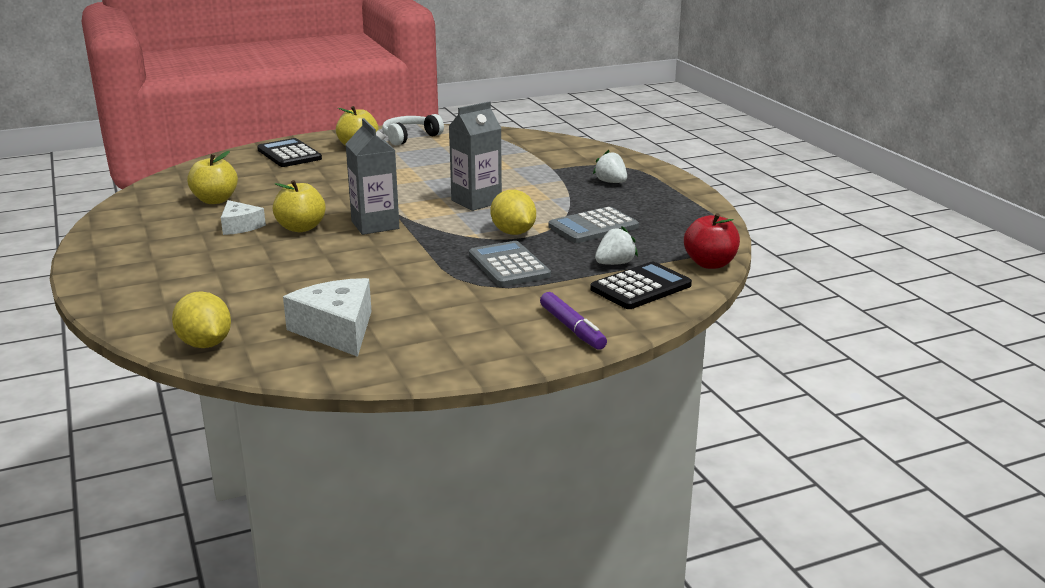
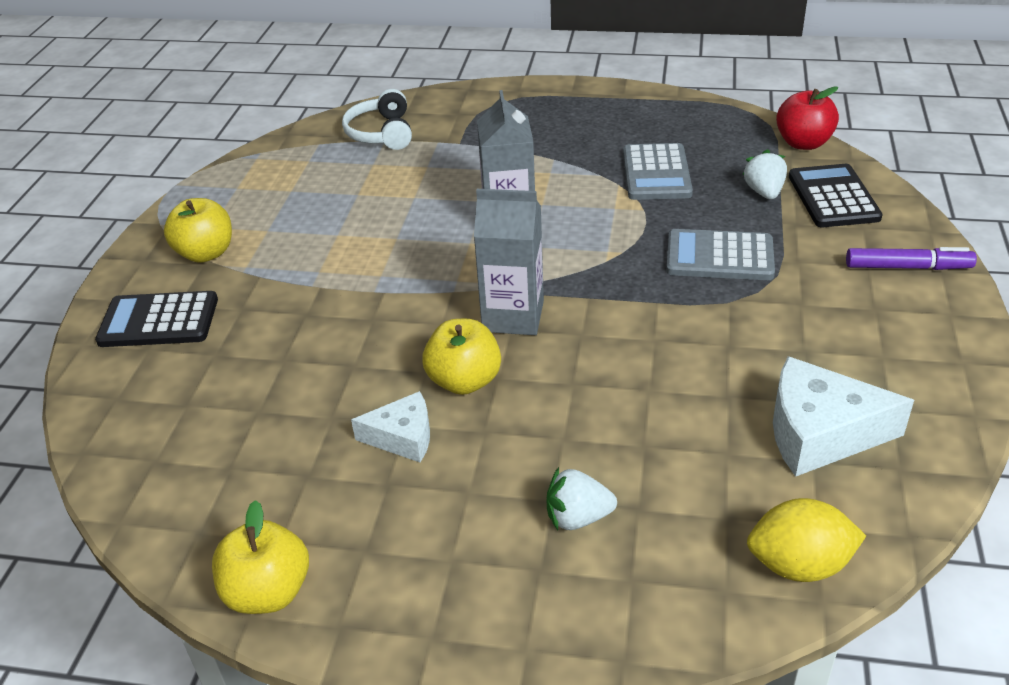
camera: 55 degrees left, 15 degrees up
yellow apple [187,151,238,204] -> yellow apple moved to [212,500,309,614]
white headphones [382,114,444,146] -> white headphones moved to [342,89,412,150]
yellow lemon [491,190,536,235] -> none
white strawberry [593,150,627,183] -> white strawberry moved to [547,467,617,530]

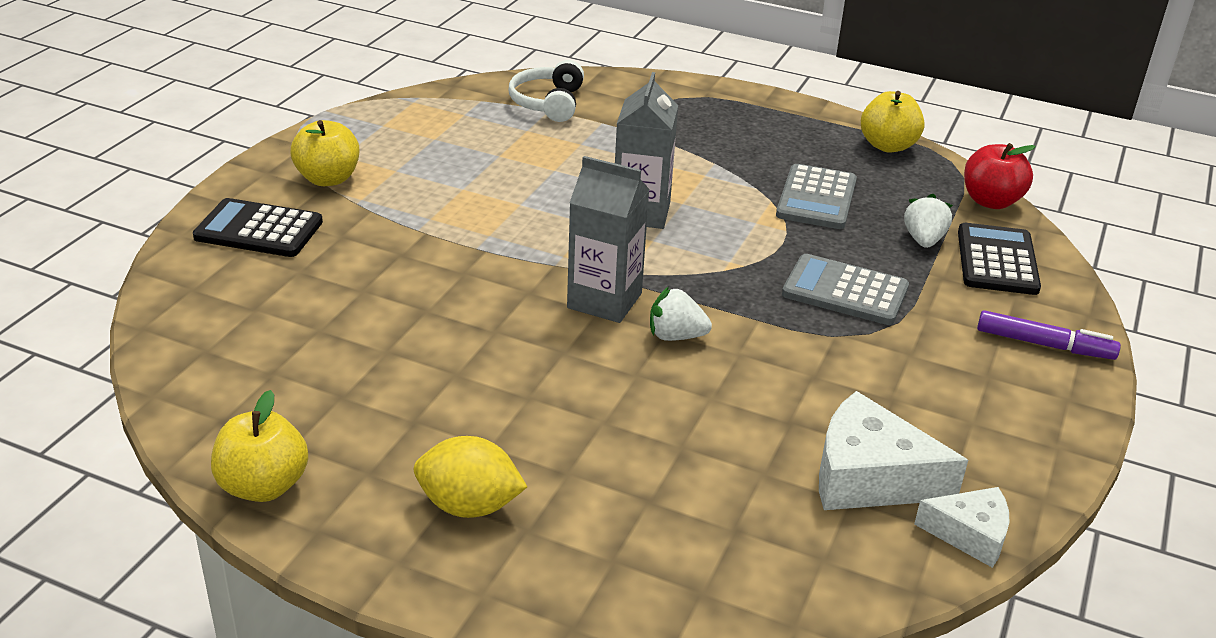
camera: 10 degrees right, 5 degrees down
white cheese [351,391,430,462] -> white cheese moved to [914,487,1010,568]
yellow apple [422,319,501,395] -> yellow apple moved to [861,91,925,153]
white strawberry [547,467,617,530] -> white strawberry moved to [650,287,712,341]
yellow lemon [747,498,866,582] -> yellow lemon moved to [414,436,527,518]

